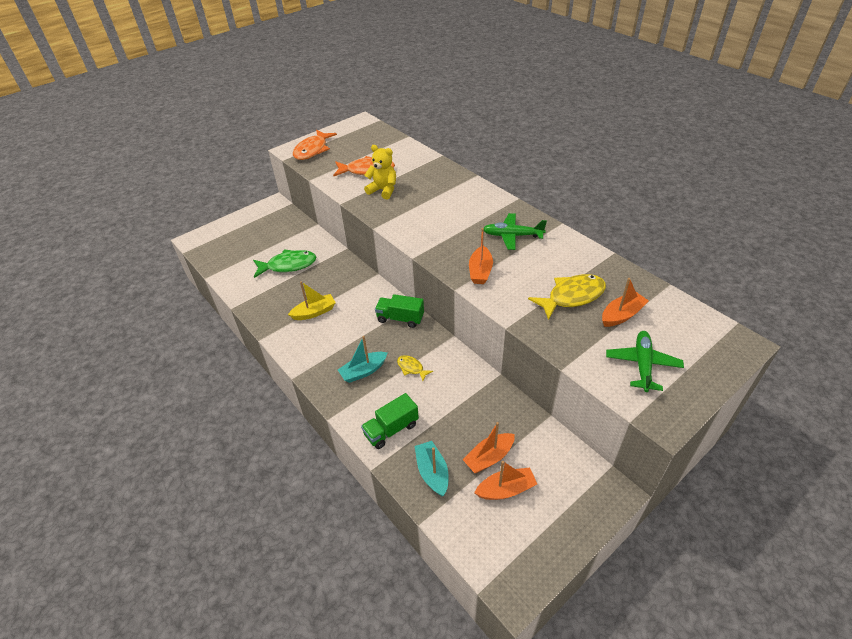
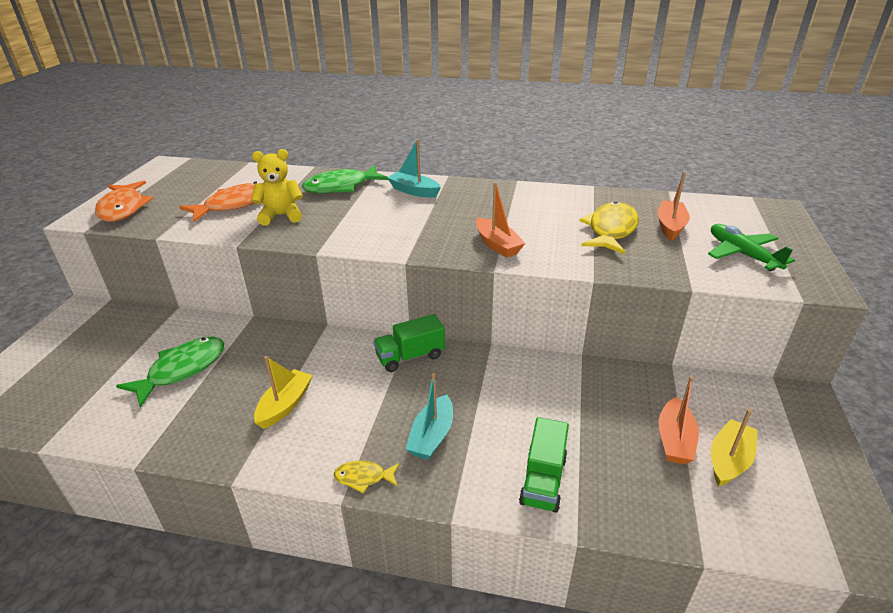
camera: 40 degrees left, 10 degrees down
yellow fish [397,355,433,381] -> yellow fish moved to [334,461,400,493]
turquoise boat [415,441,449,496] -> turquoise boat moved to [387,139,441,198]
orange boat [474,461,537,500] -> yellow boat [711,409,757,486]
green plane [484,213,547,250] -> none
none -> green fish [302,166,388,193]

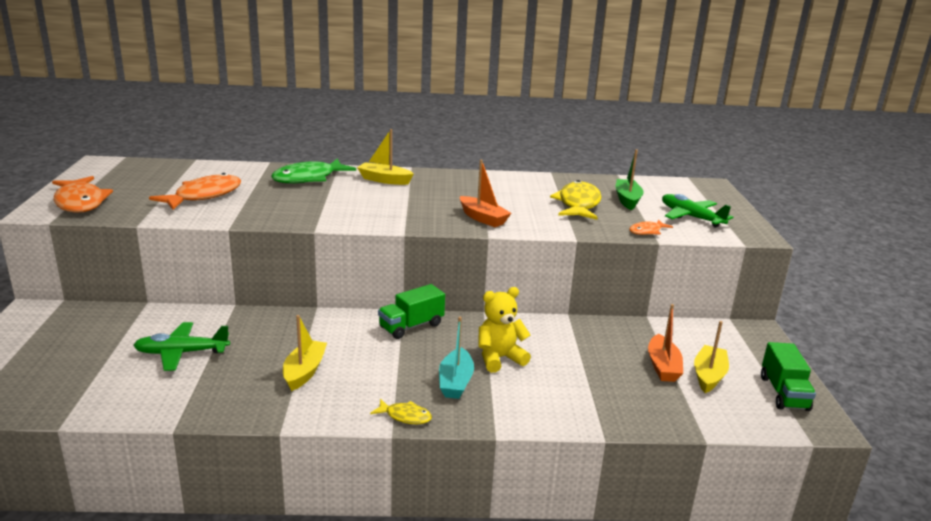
camera: 15 degrees left, 10 degrees down
green fish [116,337,224,408] -> green plane [133,322,230,371]
yellow teddy bear [251,149,303,225] -> yellow teddy bear moved to [478,287,531,373]
yellow fish [334,461,400,493] -> yellow fish turned 150 degrees counterclockwise [370,399,432,424]
turquoise boat [387,139,441,198] -> yellow boat [357,129,414,185]
green truck [519,417,569,513] -> green truck moved to [761,342,816,411]
orange boat [657,171,690,241] -> green boat [616,149,644,210]
none -> orange fish [629,219,673,235]

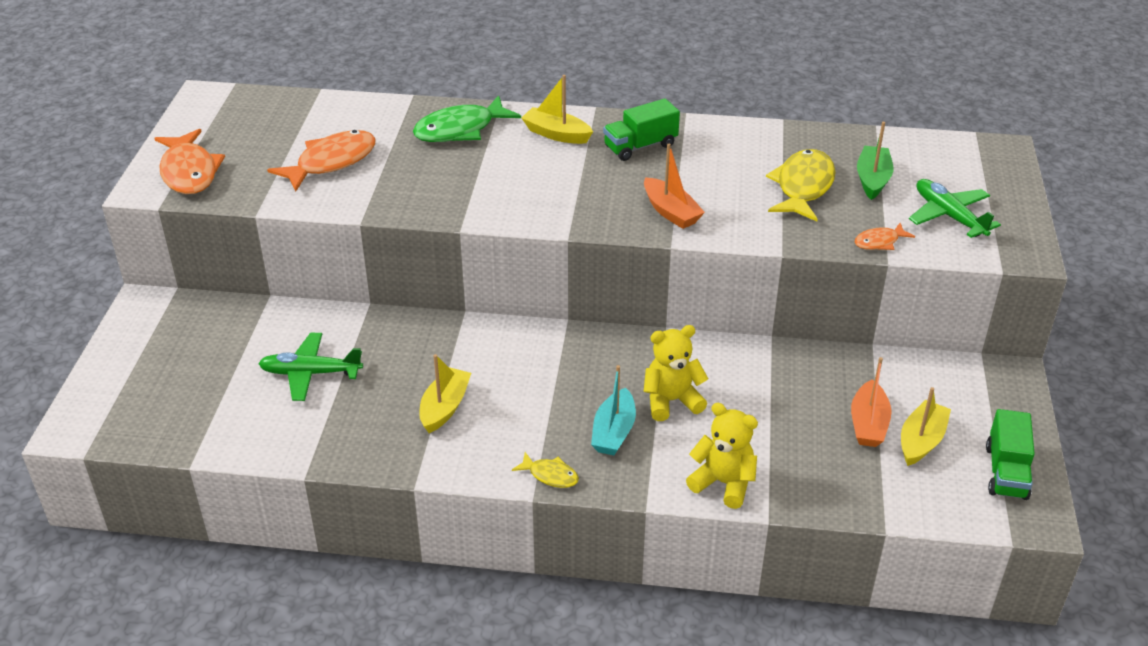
camera: 10 degrees right, 15 degrees up
green truck [378,284,445,339] -> green truck moved to [603,98,680,161]
none -> yellow teddy bear [686,403,758,509]

